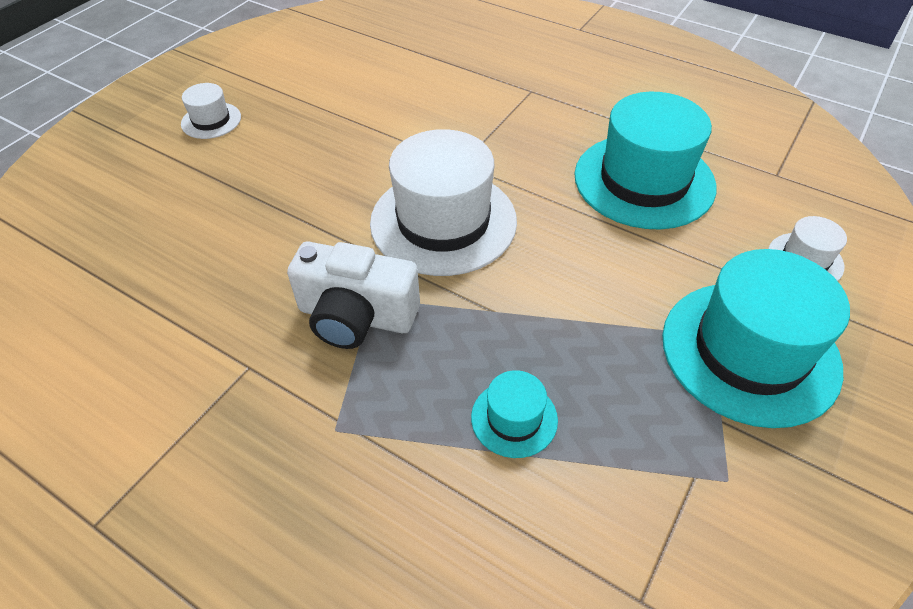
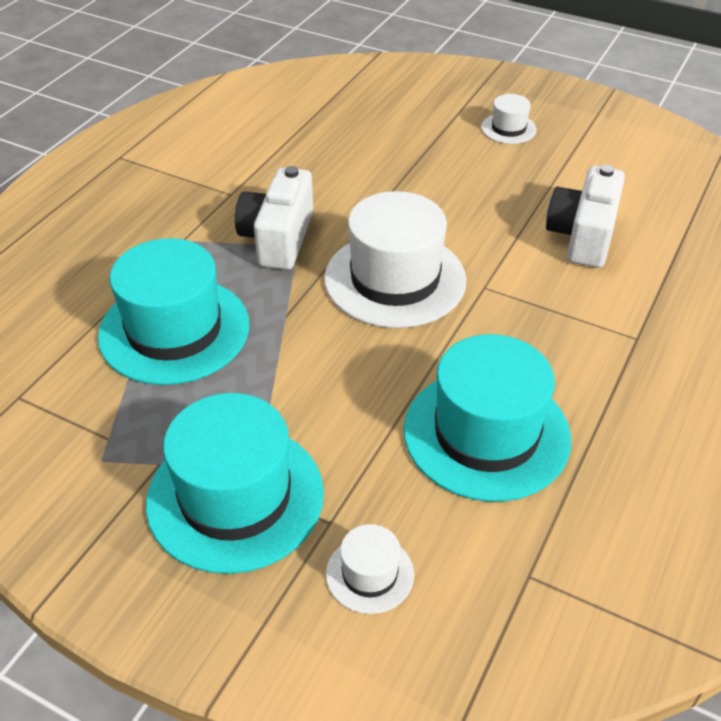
camera: 85 degrees right, 5 degrees down
turquoise hat [471,370,558,458] -> turquoise hat [98,238,249,385], size x2.14
none -> white camera [546,165,625,268]

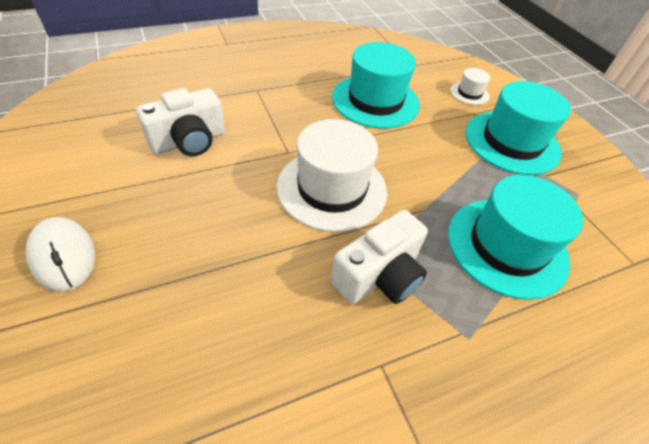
camera: 145 degrees left, 5 degrees up
white hat [481,94,537,144] -> white mouse [26,217,95,292]

